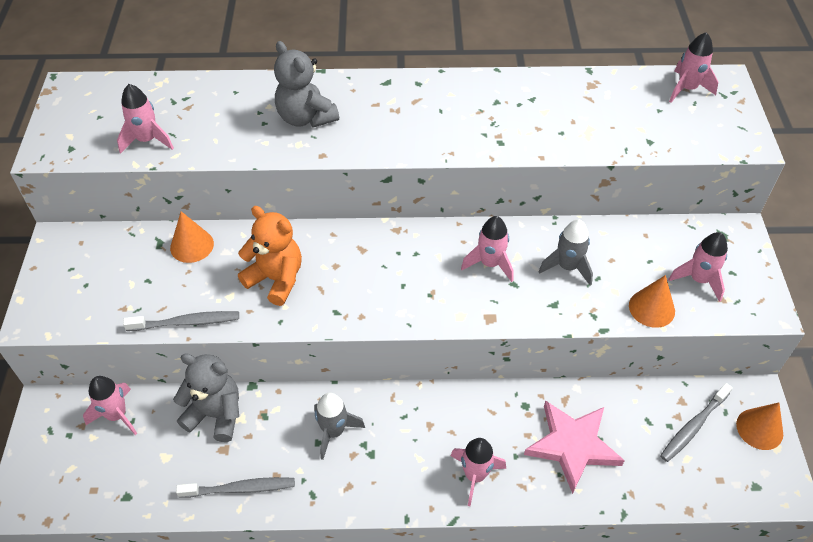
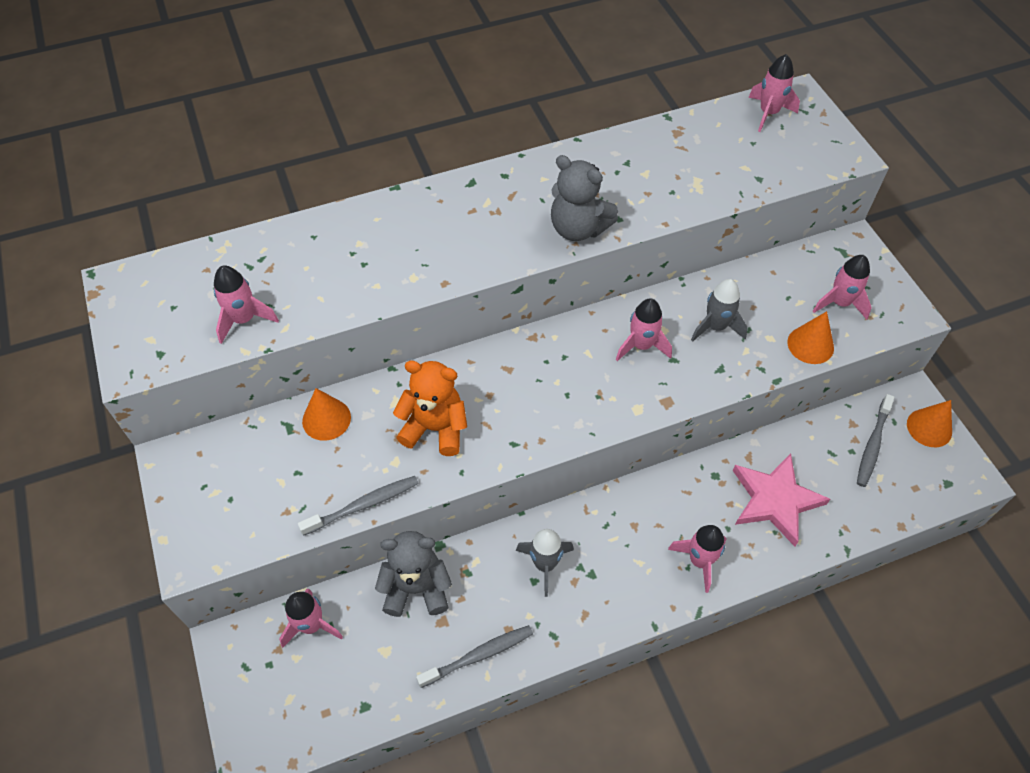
camera: 20 degrees left, 5 degrees up
grey teddy bear [274,41,339,128] -> grey teddy bear moved to [551,155,618,241]

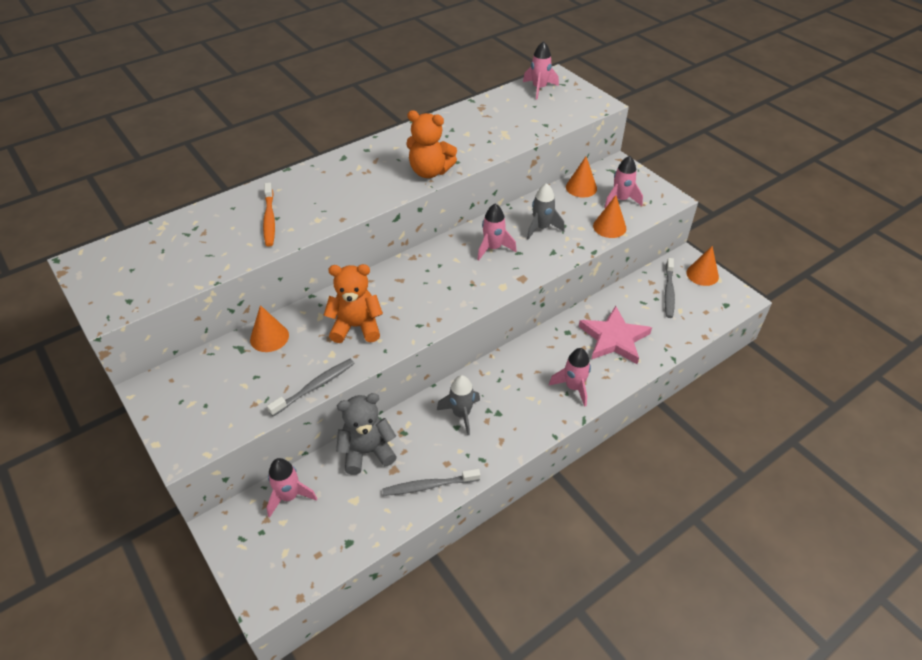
camera: 15 degrees left, 10 degrees down
pink rocket [214,266,279,344] -> none
grey toothbrush [416,625,533,688] -> grey toothbrush turned 150 degrees counterclockwise [382,469,480,496]
grey teddy bear [551,155,618,241] -> orange teddy bear [406,110,457,178]
none -> orange toothbrush [263,183,275,247]
none -> orange cone [566,157,597,198]

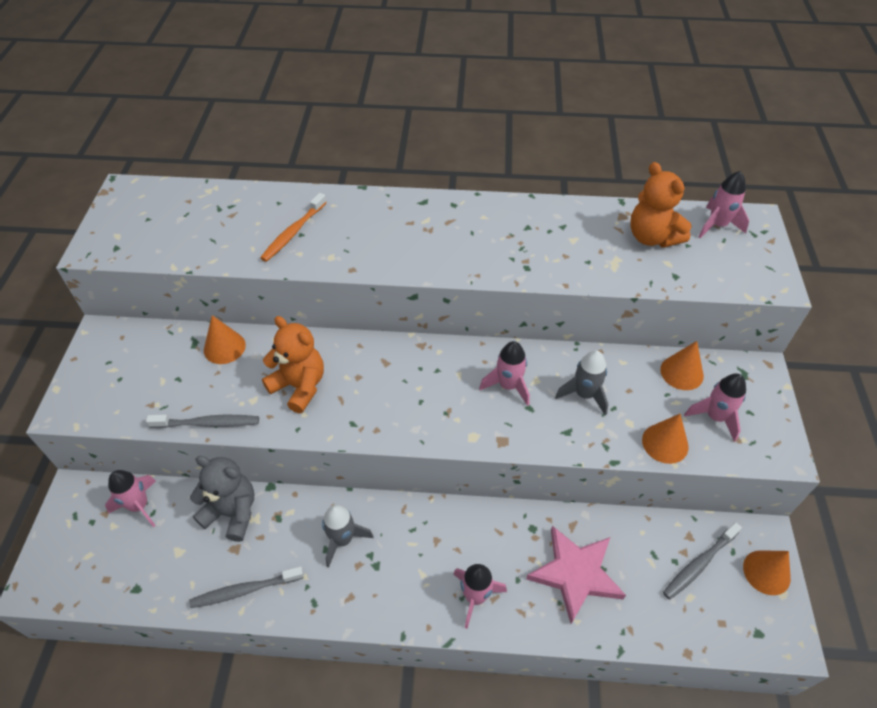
camera: 40 degrees right, 5 degrees up
grey toothbrush [382,469,480,496] -> grey toothbrush turned 45 degrees counterclockwise [189,566,304,608]
orange teddy bear [406,110,457,178] -> orange teddy bear moved to [630,162,692,248]

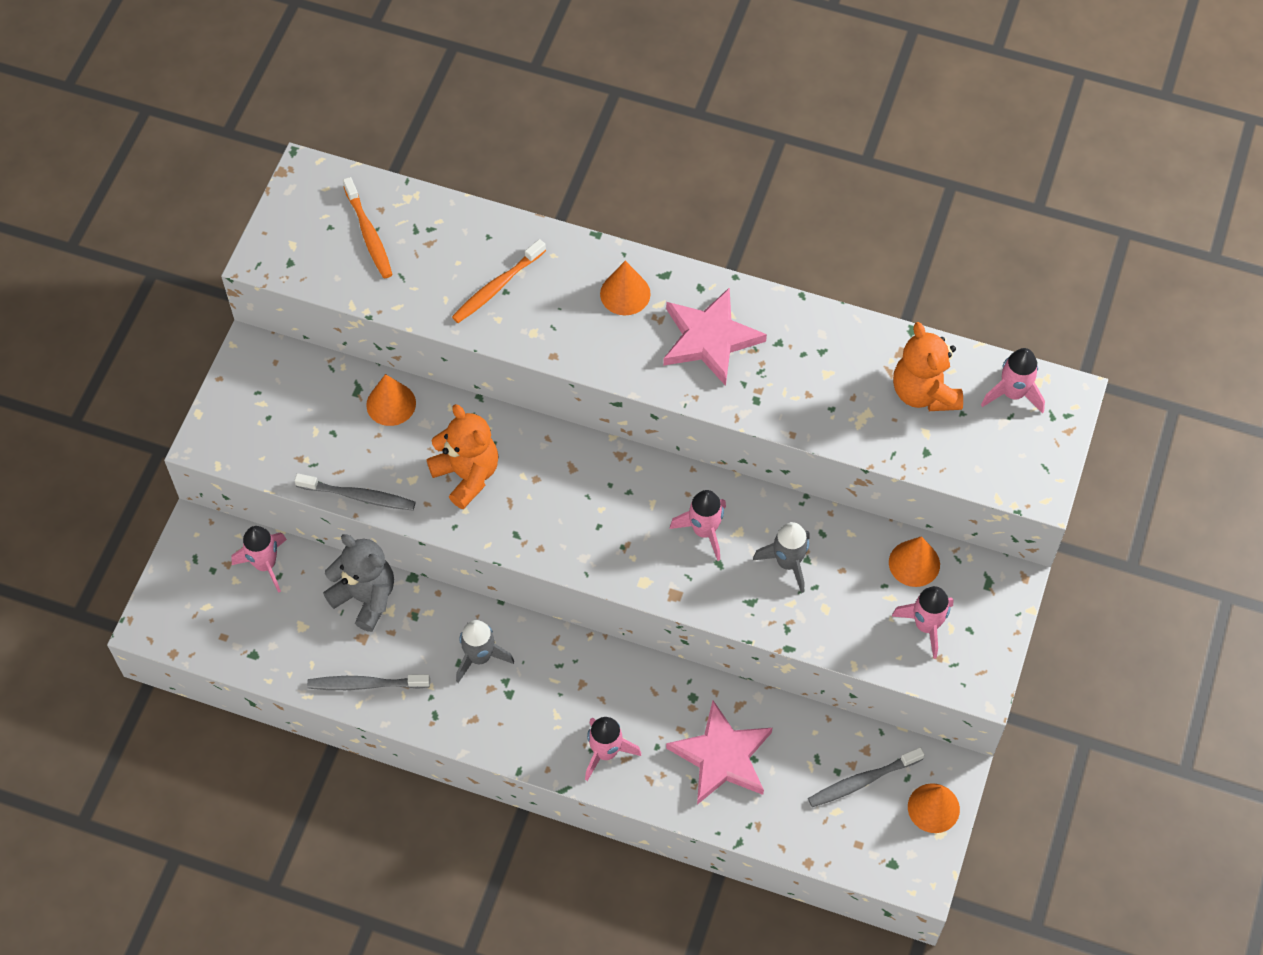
camera: 15 degrees right, 10 degrees up
orange cone [642,414,689,464] -> orange cone moved to [600,261,651,315]
none -> orange toothbrush [343,177,393,278]
none -> pink star [663,287,767,386]

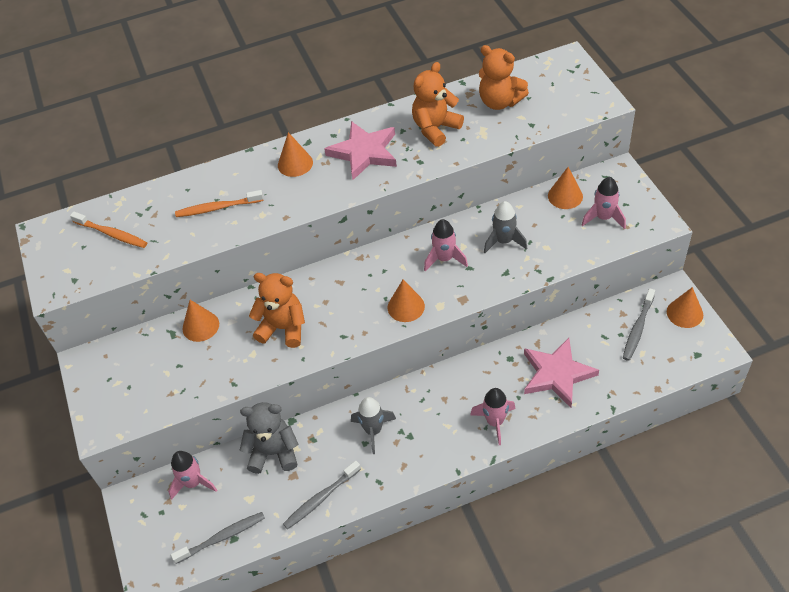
camera: 35 degrees left, 10 degrees down
grey toothbrush [294,473,416,511] -> grey toothbrush moved to [171,512,265,564]
orange toothbrush [452,239,546,323] -> orange toothbrush turned 75 degrees clockwise [175,190,263,217]
pink rocket [981,348,1045,413] -> none
none -> orange cone [388,279,425,322]
none -> orange teddy bear [412,62,464,147]

